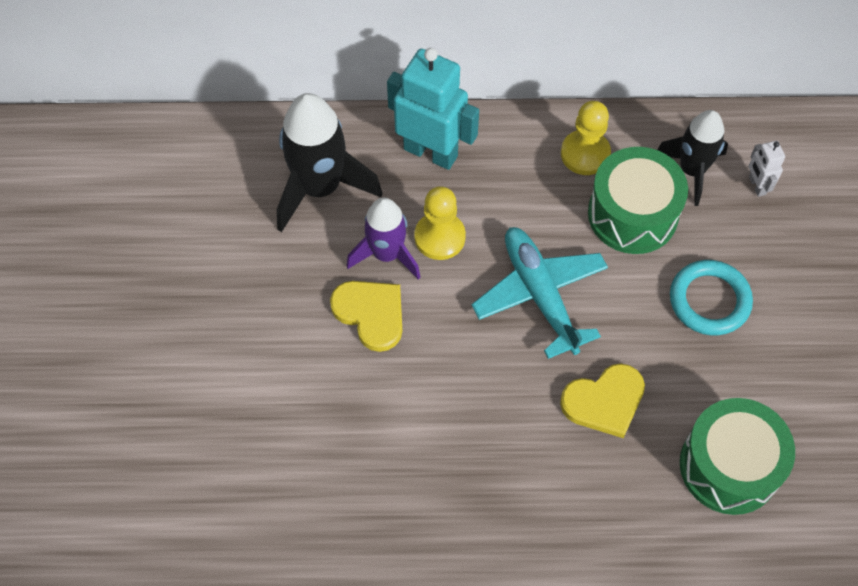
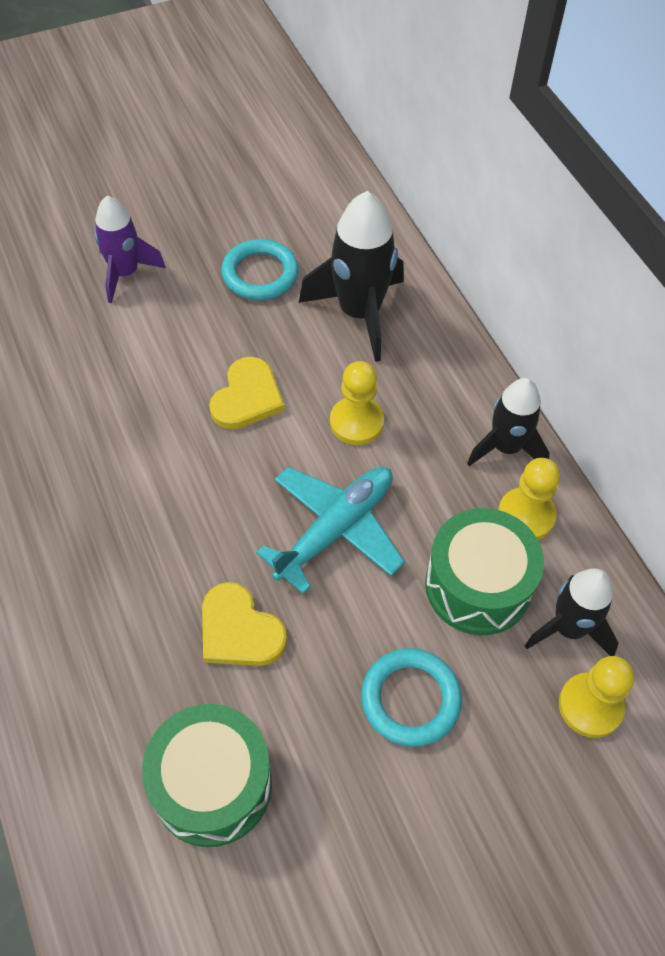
camera: 65 degrees right, 5 degrees down
purple rocket [347,198,420,279] -> purple rocket moved to [94,196,166,303]
turquoise robot [387,48,479,170] -> none
white robot [749,141,785,197] -> yellow pawn [559,656,634,738]
none -> turquoise ring [221,239,299,300]
none -> black rocket [467,378,550,466]

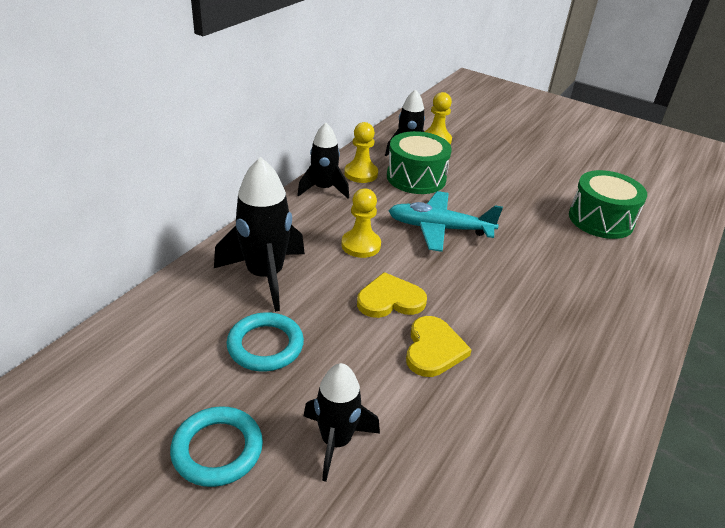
camera: 125 degrees left, 20 degrees down
purple rocket [94,196,166,303] -> black rocket [304,363,380,482]
yellow heart [202,582,287,666] -> yellow heart moved to [406,316,472,377]
turquoise ring [361,648,462,747] -> turquoise ring moved to [170,406,263,487]

